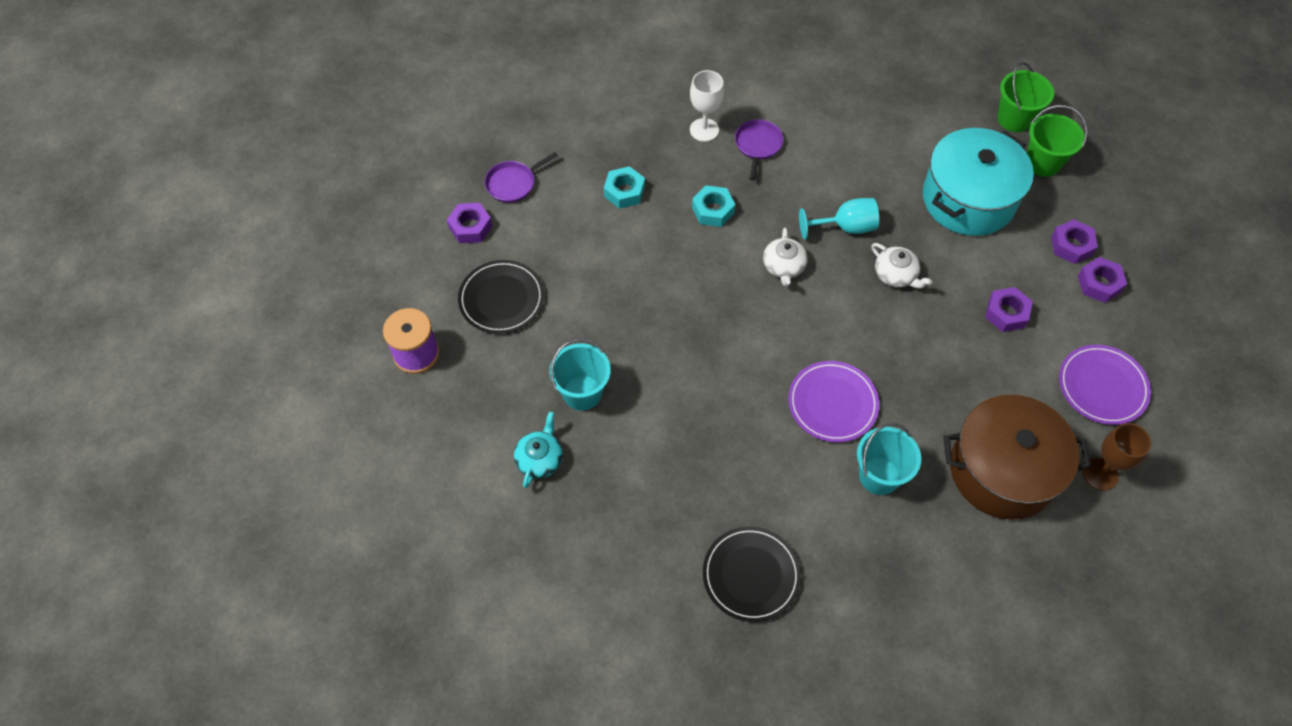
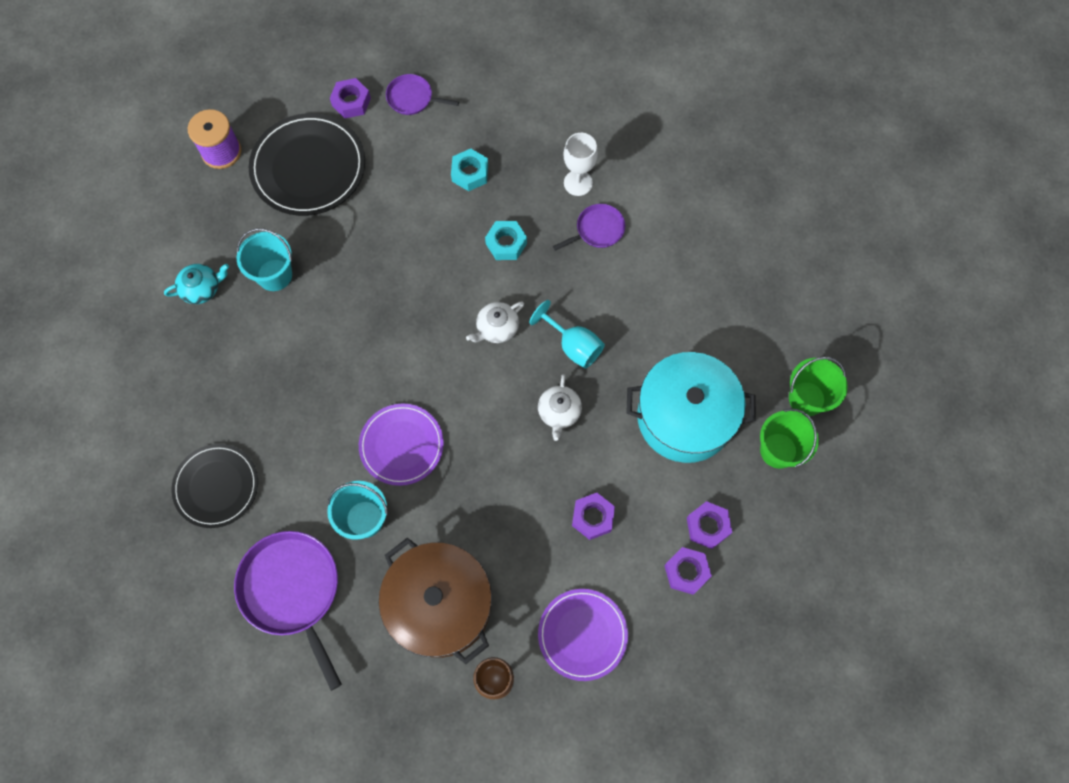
camera: 50 degrees right, 10 degrees up
black plate [458,260,544,334] -> black plate [249,113,365,216], size x1.50
none -> purple pan [234,531,342,691]

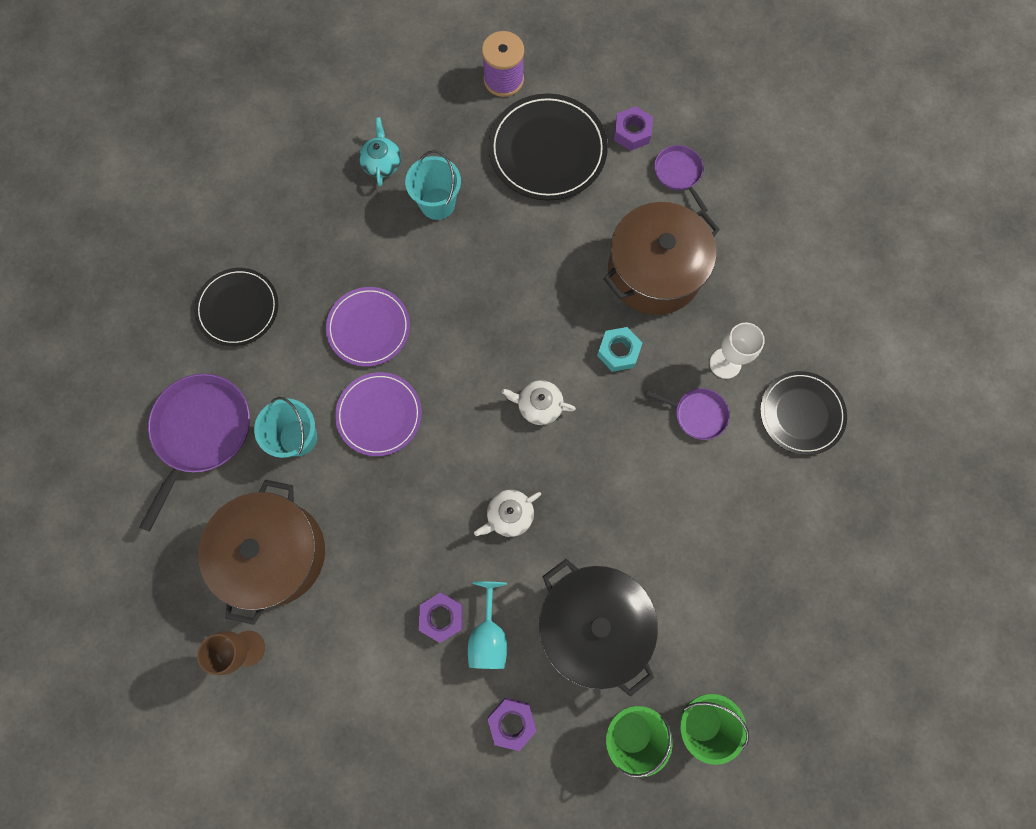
camera: 50 degrees right, 5 degrees up
turquoise teapot [164,264,229,304] -> turquoise teapot turned 120 degrees counterclockwise [359,118,401,187]
turquoise nut [451,149,488,191] -> brown pot [603,202,720,315]
turquoise goblet [529,300,605,368] -> turquoise goblet moved to [468,581,507,669]
purple plate [538,589,628,681] -> purple plate moved to [326,287,410,366]
turquoise pot [626,352,756,463] -> black pot [539,559,658,697]
purple nut [664,547,712,595] -> none
none -> black plate [760,371,847,455]

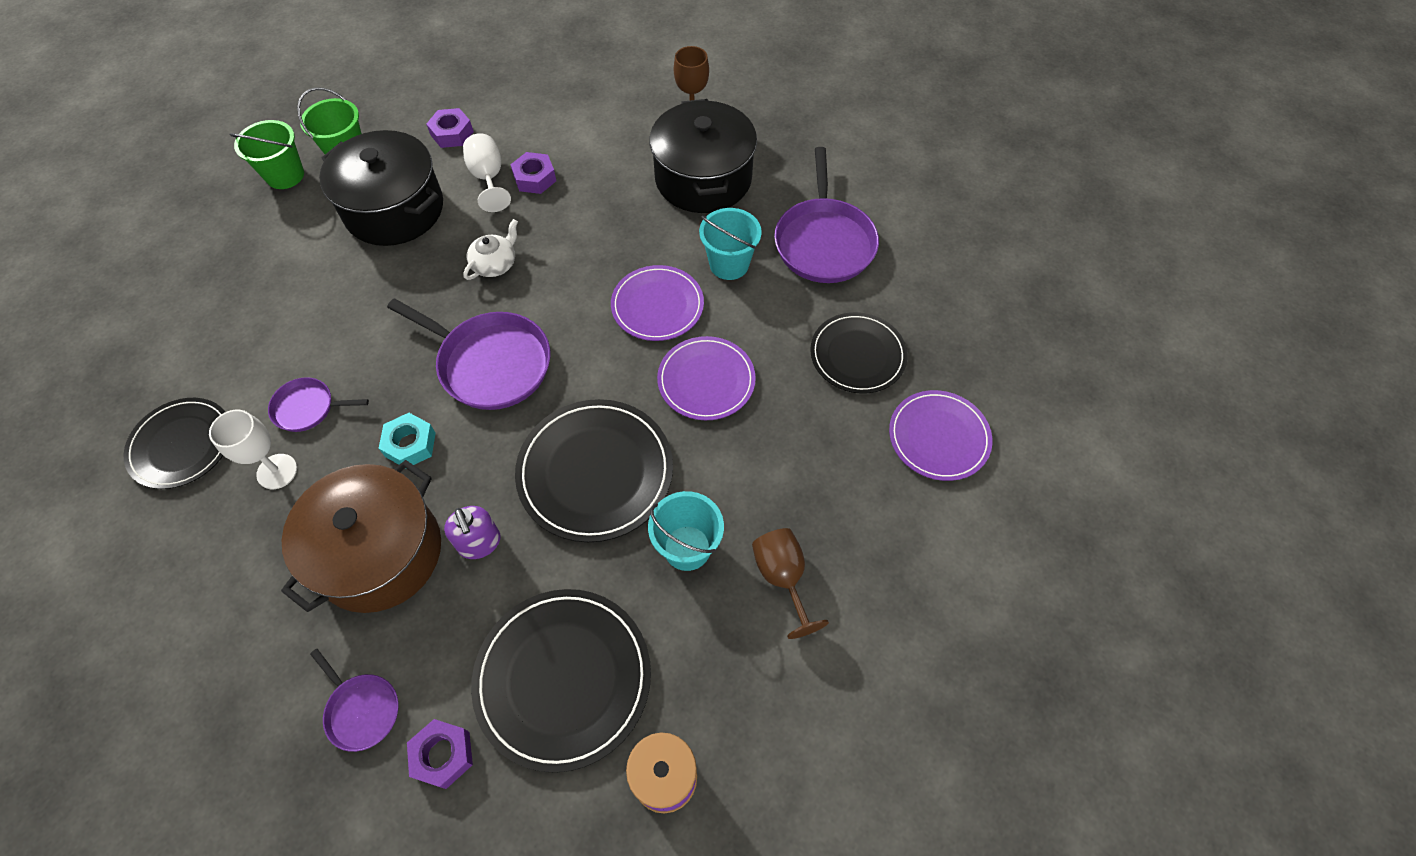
camera: 160 degrees right, 15 degrees down
brown pot [198,480,325,625] -> black pot [649,99,757,213]
turquoise teapot [359,118,401,187] -> brown goblet [752,528,829,639]
turquoise goblet [468,581,507,669] -> white goblet [463,133,511,212]
white teapot [502,380,576,425] -> purple pan [387,298,550,410]
none -> purple soap dispenser [444,506,501,559]
none -> black plate [515,399,673,542]
none -> purple plate [889,390,992,481]

